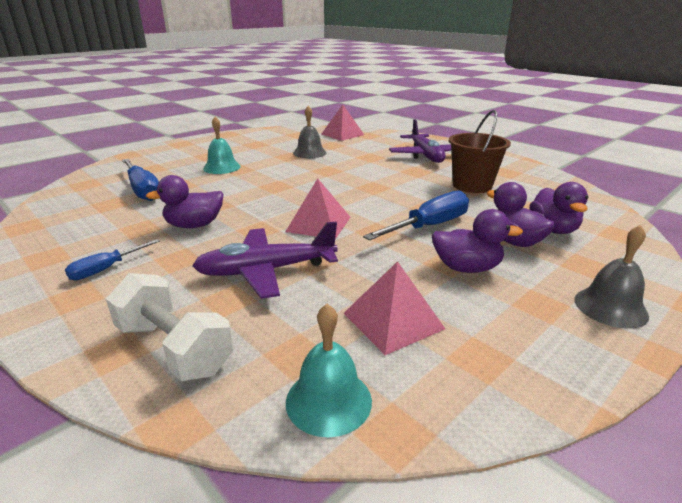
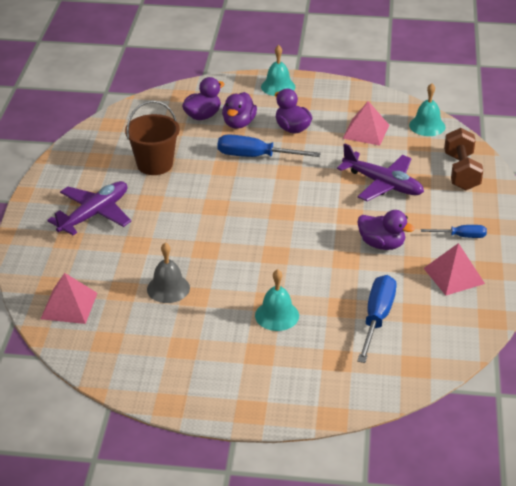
camera: 130 degrees left, 10 degrees up
white dumbbell [106,273,233,381] -> brown dumbbell [444,128,483,190]
pink pyramid [285,178,350,239] -> pink pyramid moved to [424,243,485,295]
grey bell [574,225,649,329] -> turquoise bell [261,45,295,96]

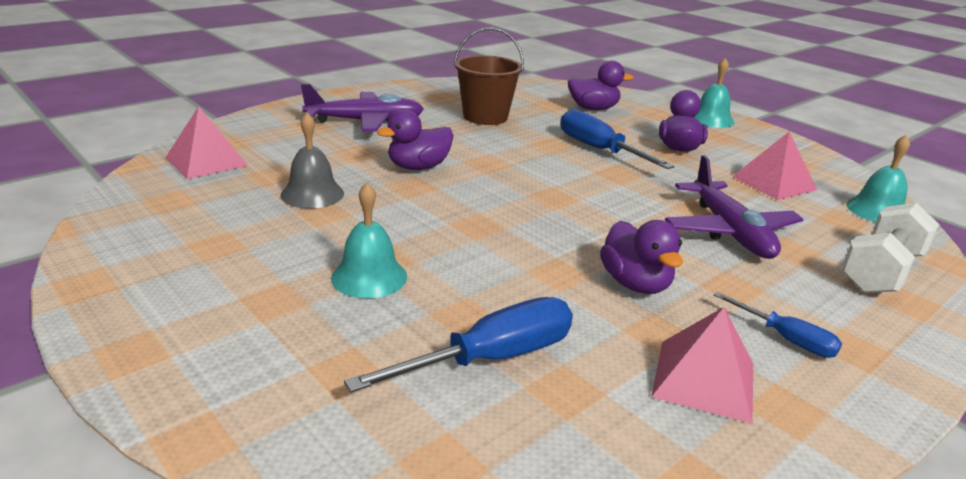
camera: 40 degrees right, 10 degrees down
purple duck [222,92,257,129] -> purple duck moved to [377,109,454,170]
brown dumbbell [444,128,483,190] -> white dumbbell [841,203,939,293]

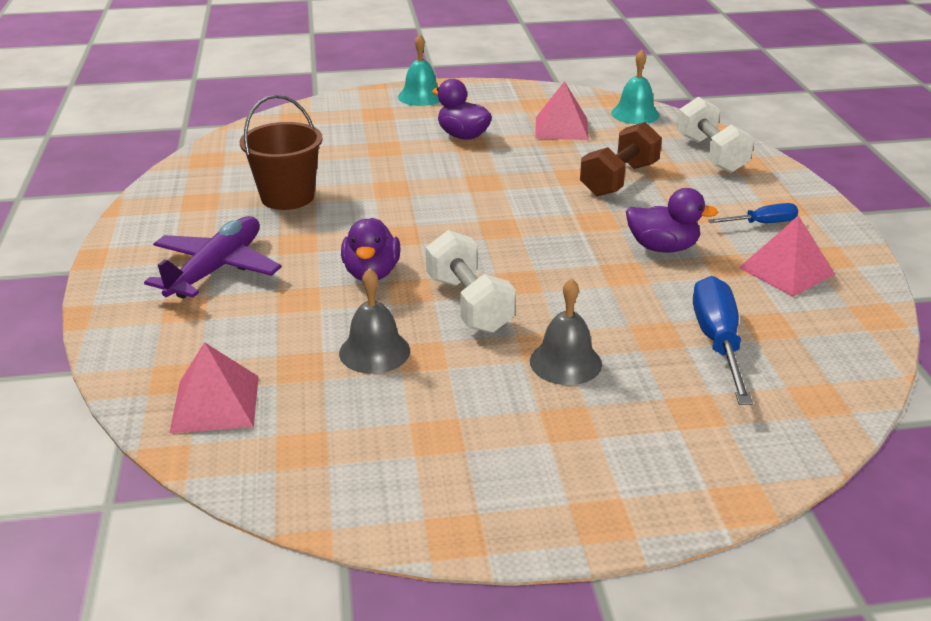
camera: 55 degrees left, 5 degrees up
turquoise bell [331,183,407,298] -> grey bell [530,278,602,385]
blue screwdriver [560,109,674,169] -> none
purple duck [568,61,634,110] -> none
purple plane [665,155,803,259] -> brown dumbbell [580,122,662,196]
none -> white dumbbell [426,230,516,333]

